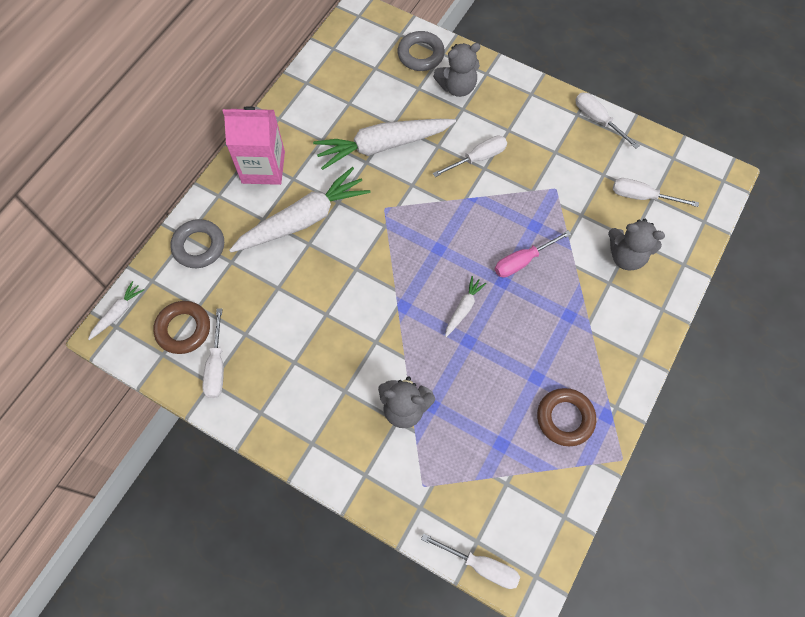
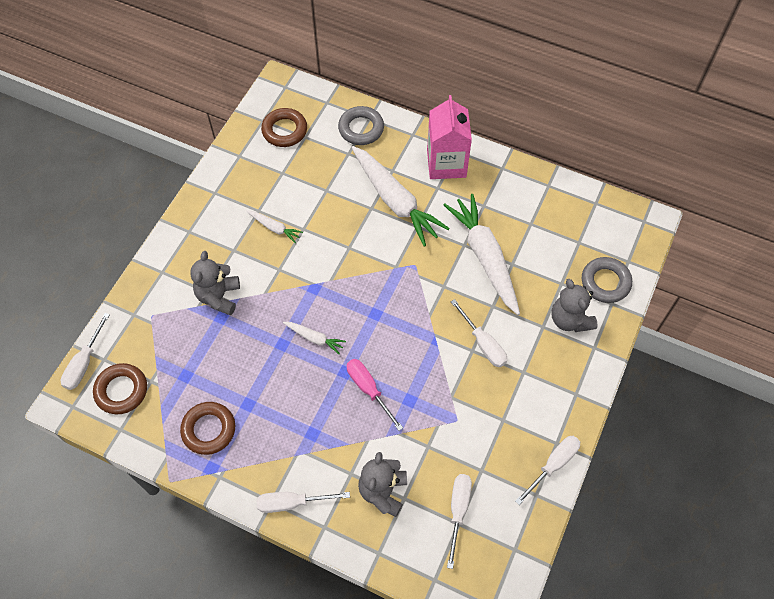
camera: 85 degrees right, 5 degrees down
white carrot [88,281,144,340] -> white carrot moved to [246,211,303,243]
white screwdriver [202,308,224,398] -> white screwdriver moved to [257,492,350,513]
none -> brown ring [93,363,147,414]

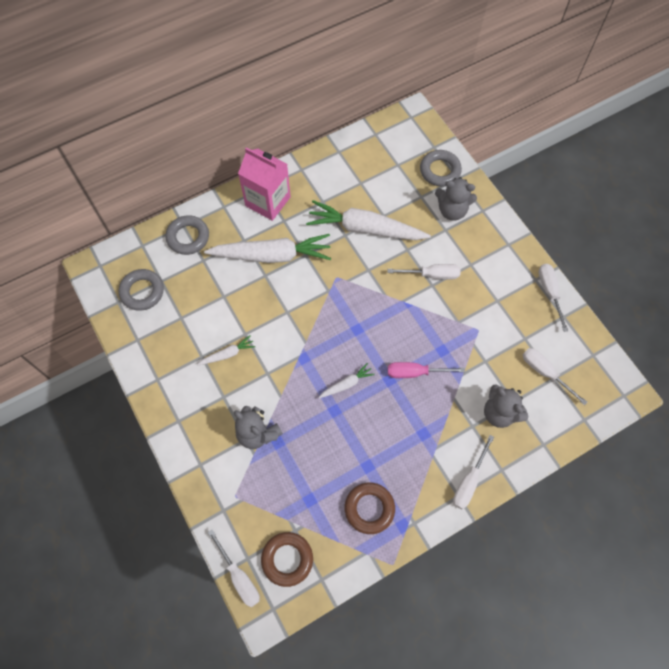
camera: 55 degrees left, 5 degrees up
brown ring [261,108,307,147] -> grey ring [119,269,164,311]

